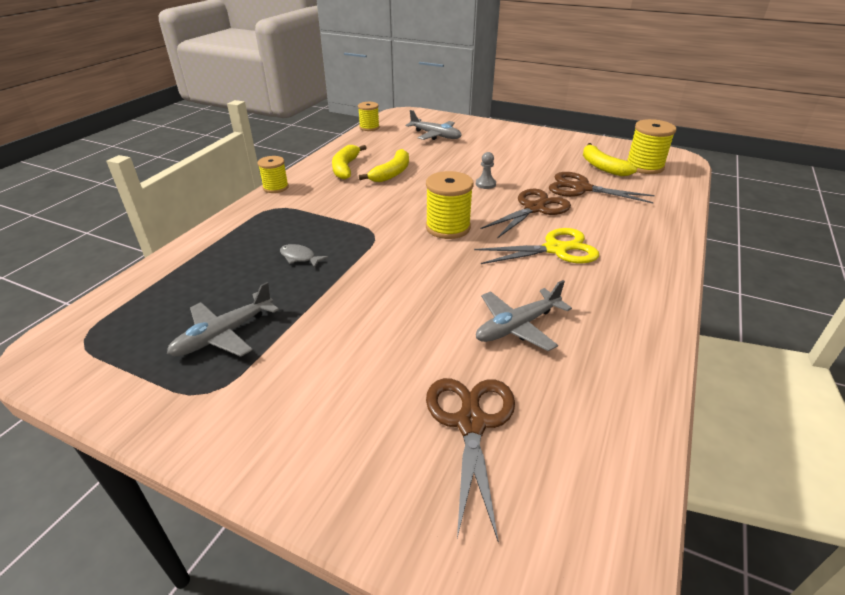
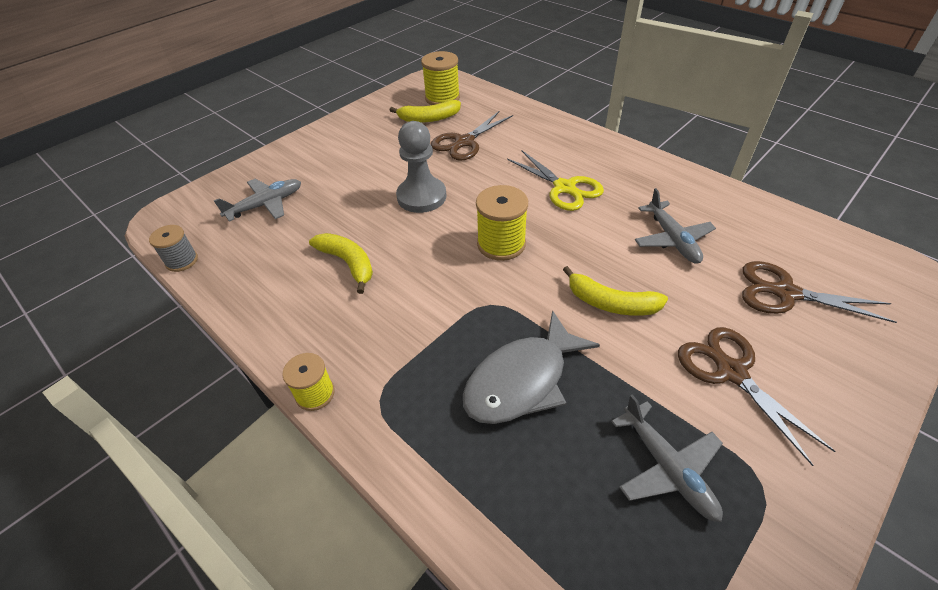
camera: 70 degrees left, 10 degrees up
grey fish [280,244,328,268] -> grey fish [463,310,600,424], size x2.41
yellow banana [332,145,367,179] -> yellow banana moved to [563,266,668,316]
yellow spool [358,102,380,131] -> grey spool [149,225,198,272]
yellow scissors [474,228,599,264] -> yellow scissors turned 135 degrees clockwise [507,150,604,211]
grey pawn [476,152,496,189] -> grey pawn [396,121,446,213], size x2.17
brown scissors [480,189,571,238] -> brown scissors moved to [678,327,835,466]

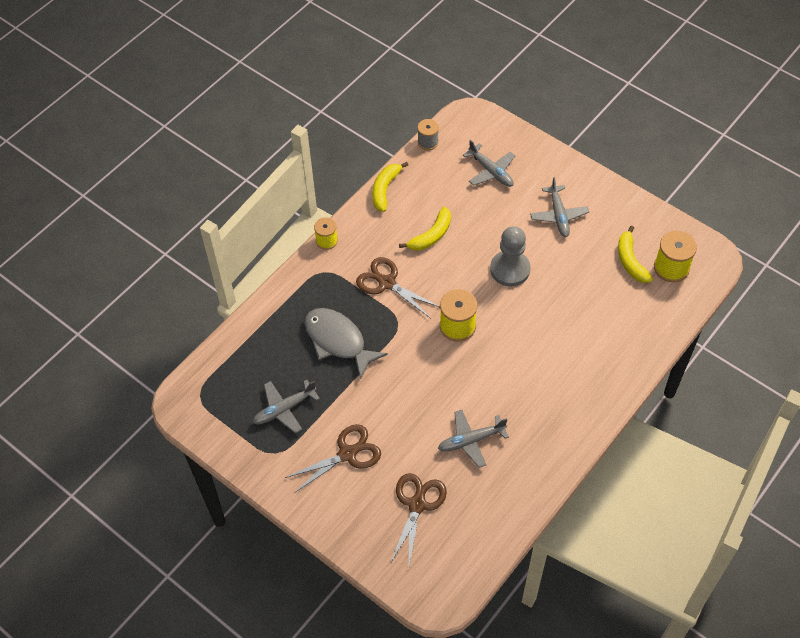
camera: 85 degrees right, 10 degrees up
brown scissors [431,111,513,161] -> brown scissors moved to [356,257,440,319]
yellow scissors [507,150,604,211] -> none
yellow banana [563,266,668,316] -> yellow banana moved to [372,162,408,212]
none -> grey plane [530,177,589,237]

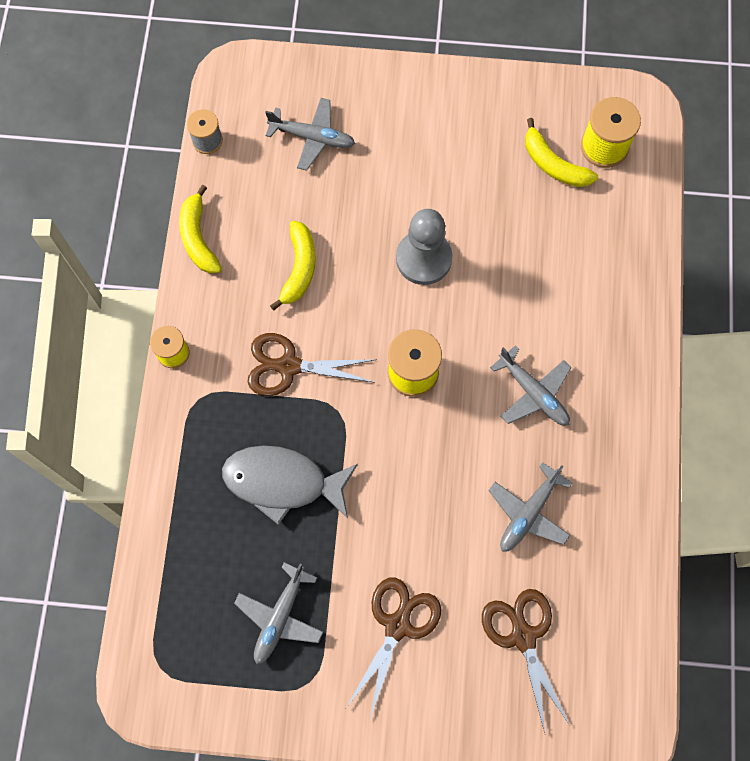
camera: 35 degrees left, 15 degrees up
grey plane [530,177,589,237] -> grey plane moved to [490,345,572,426]

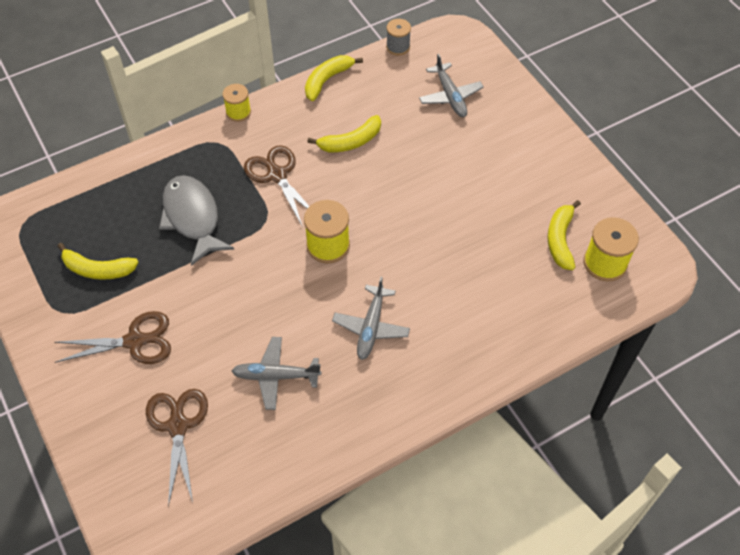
camera: 55 degrees right, 15 degrees down
grey plane [234,562,323,664] -> yellow banana [58,243,139,280]
grey pawn [396,209,452,285] -> none
brown scissors [482,589,570,733] -> brown scissors turned 45 degrees counterclockwise [146,389,208,507]

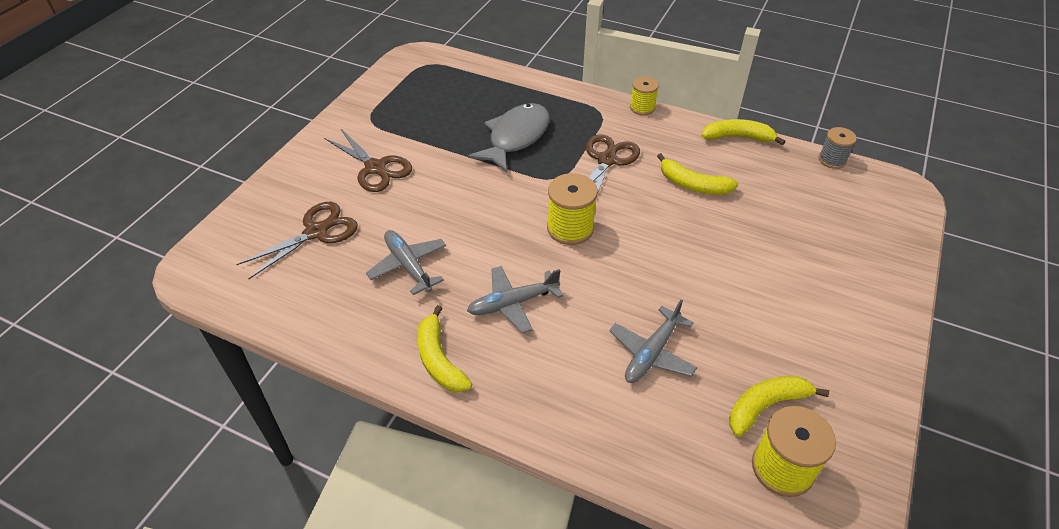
camera: 55 degrees right, 10 degrees down
yellow banana [58,243,139,280] -> yellow banana moved to [417,305,472,392]
grey plane [419,54,484,117] -> grey plane moved to [609,299,697,383]

